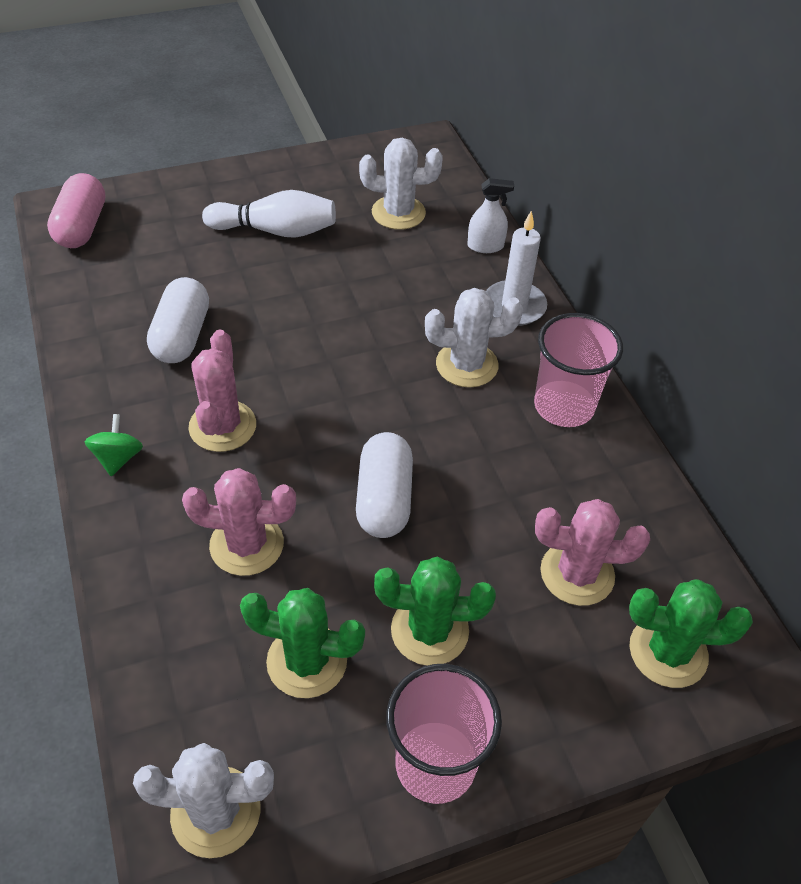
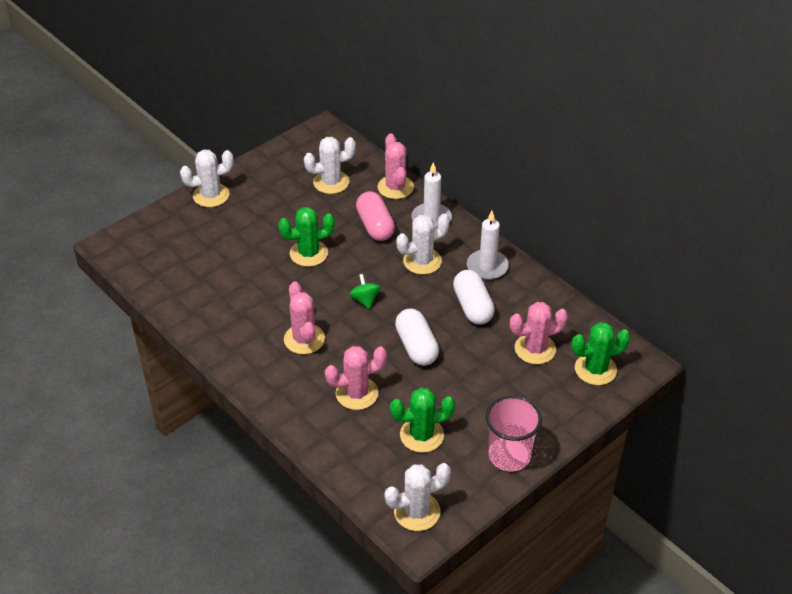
camera: 20 degrees left, 5 degrees down
pink capsule [47,173,105,248] -> pink capsule moved to [356,191,395,241]
green spinning top [85,414,143,476] -> green spinning top moved to [349,274,381,309]
white capsule [147,277,209,363] -> white capsule moved to [453,270,495,325]
white bowling pin [202,190,336,238] -> none
green cactus [374,557,496,666] -> green cactus moved to [278,207,335,267]
white spray bottle [467,178,514,253] -> pink cactus [378,134,414,199]
pink cup [534,313,623,427] -> white candle [467,210,509,280]
none -> white cactus [180,150,234,207]

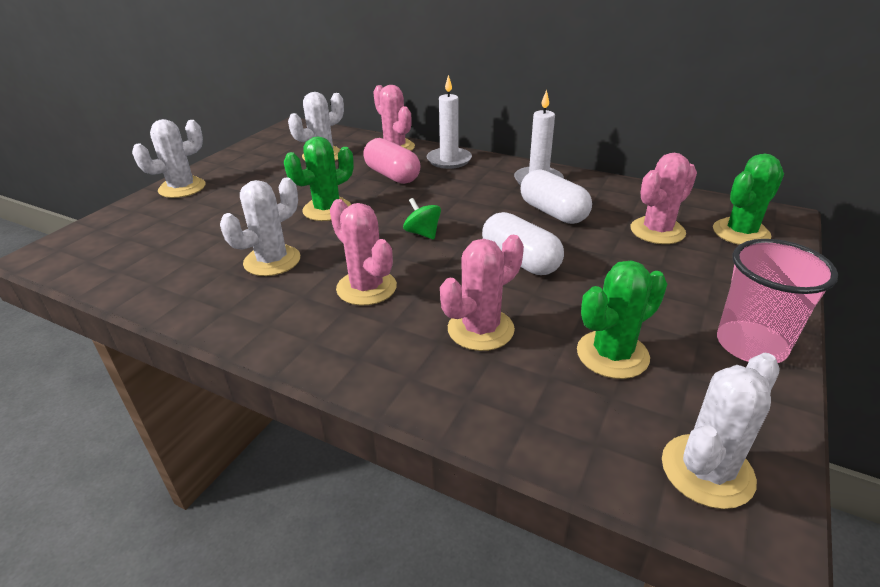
camera: 20 degrees left, 10 degrees down
white cactus [396,214,450,275] -> white cactus moved to [220,178,300,276]

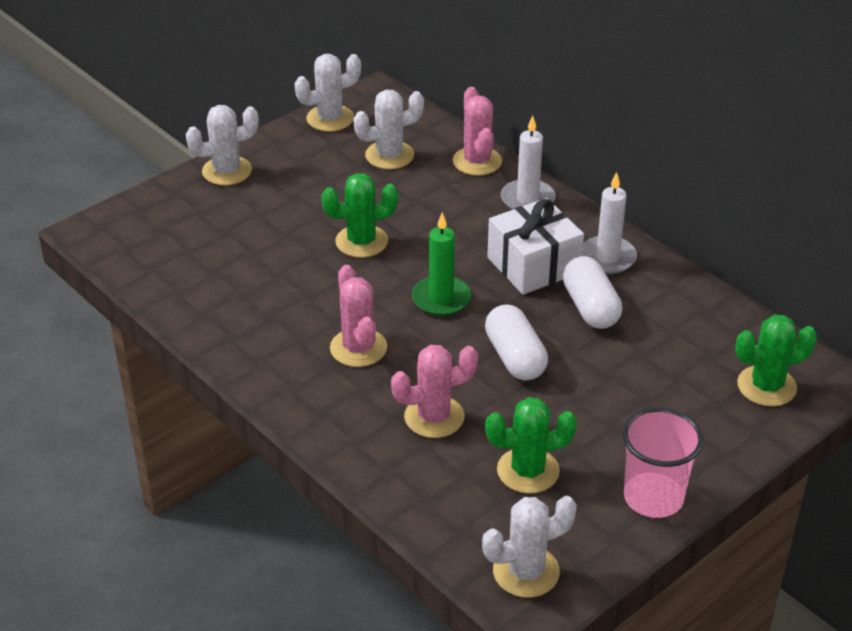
camera: 20 degrees right, 5 degrees up
white cactus [220,178,300,276] -> white cactus moved to [295,54,361,132]
pink capsule [363,138,420,184] -> none
green spinning top [403,198,441,240] -> green candle [412,212,471,316]
pink cactus [631,153,697,244] -> none
none -> white gift [487,198,584,295]

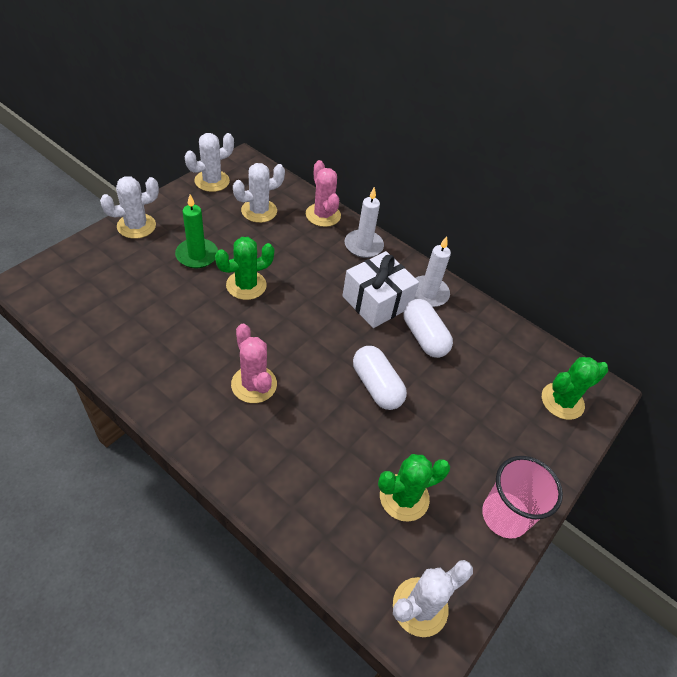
camera: 15 degrees left, 10 degrees up
pink cactus [391,345,478,438] -> none
green candle [412,212,471,316] -> green candle moved to [175,195,218,268]

